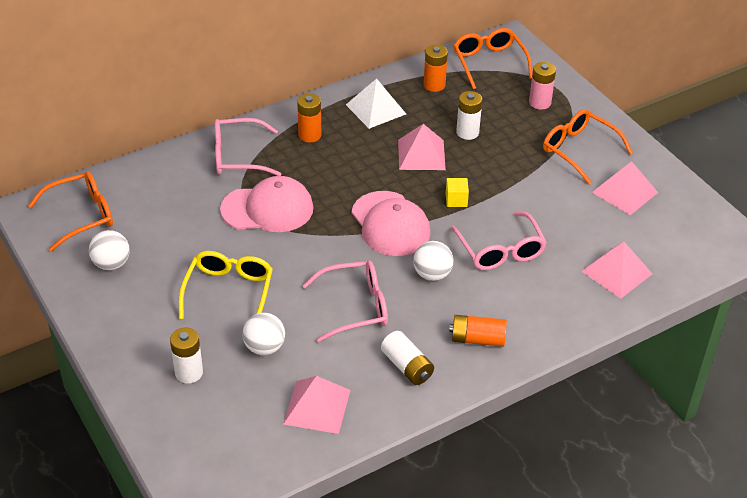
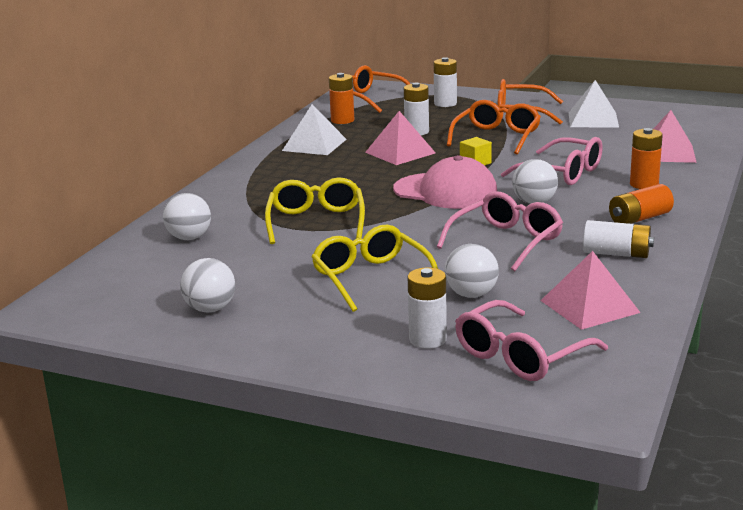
camera: 35 degrees left, 20 degrees down
orange glasses [28,171,113,251] -> orange glasses moved to [447,100,541,154]
pink glasses [215,118,281,176] -> pink glasses moved to [455,300,608,381]
pink cap [220,176,314,232] -> yellow glasses [265,177,365,244]
orange battery [297,94,322,143] -> orange battery moved to [630,128,663,189]
pink battery [529,62,556,110] -> white battery [434,57,457,107]
pink pyramid [592,161,658,215] -> white pyramid [569,80,619,128]
none -> white ball [163,193,211,240]

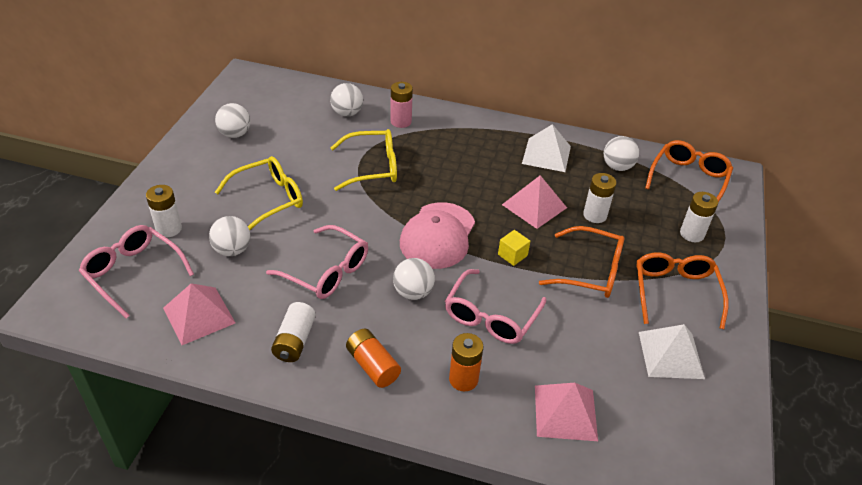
camera: 80 degrees right, 20 degrees up
orange battery [329,73,354,124] -> white ball [604,136,639,171]
none -> pink battery [390,82,413,128]

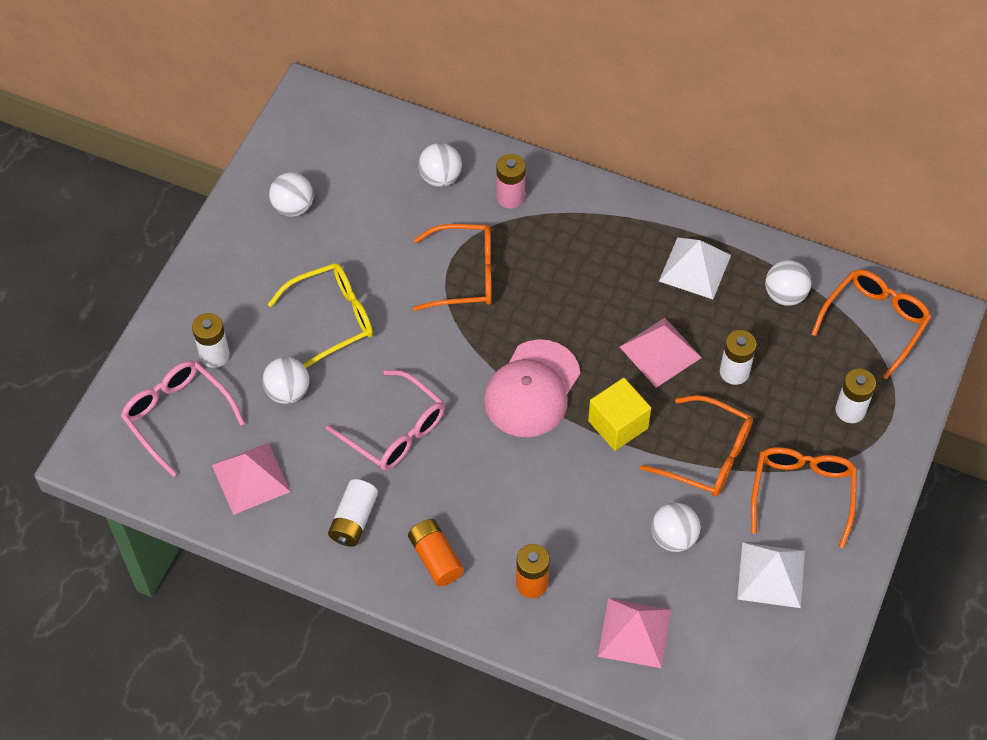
camera: 10 degrees right, 15 degrees up
yellow glasses [330,129,397,191] -> orange glasses [413,224,492,311]
white ball [393,258,435,300] -> white ball moved to [651,503,700,552]
pink glasses [445,269,546,344] -> none
yellow cube [498,230,530,266] -> yellow cube [588,378,651,451], size x1.67

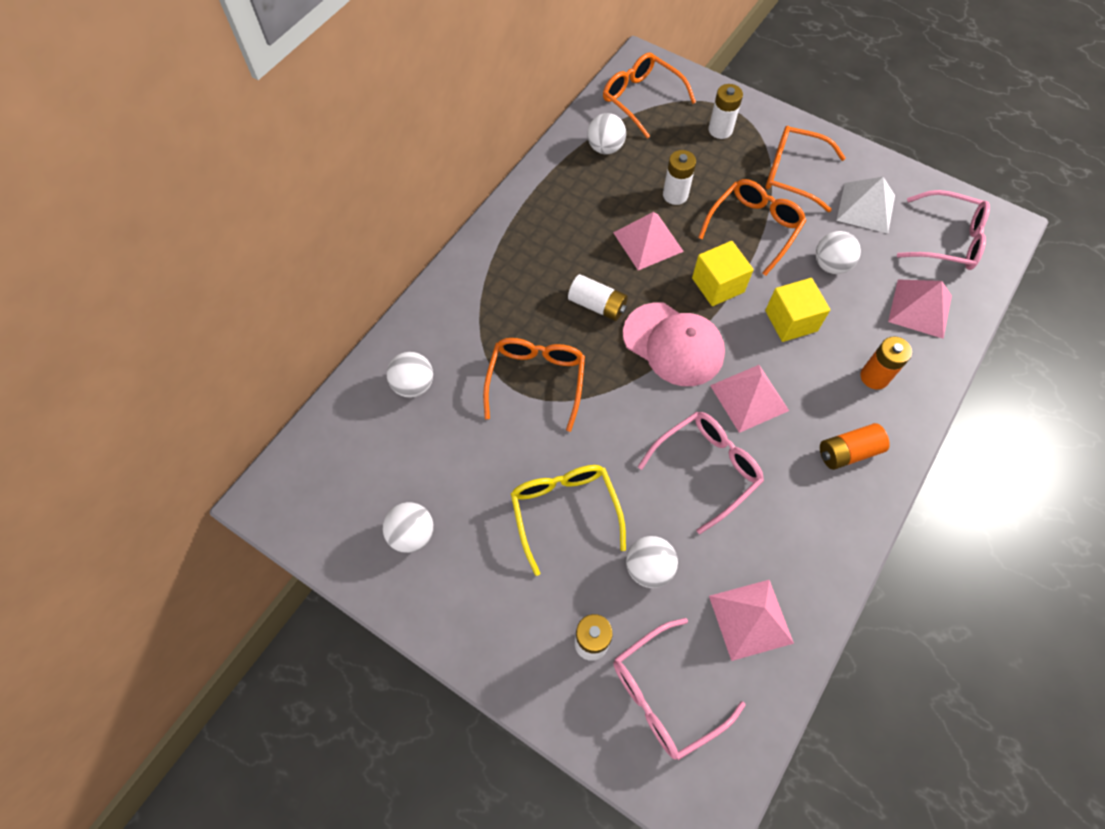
camera: 80 degrees left, 5 degrees up
white battery [328,479,378,547] -> white battery moved to [568,274,628,321]
pink battery [496,154,526,209] -> none
white pyramid [659,237,731,299] -> none
none -> pink pyramid [710,365,789,433]
none -> yellow cube [765,278,830,342]
none -> pink glasses [897,190,990,270]

